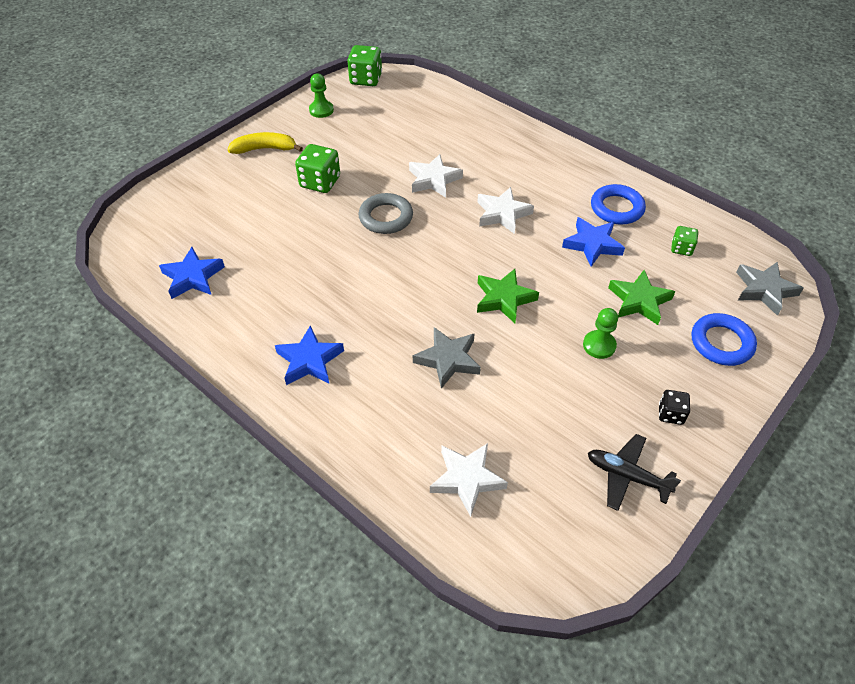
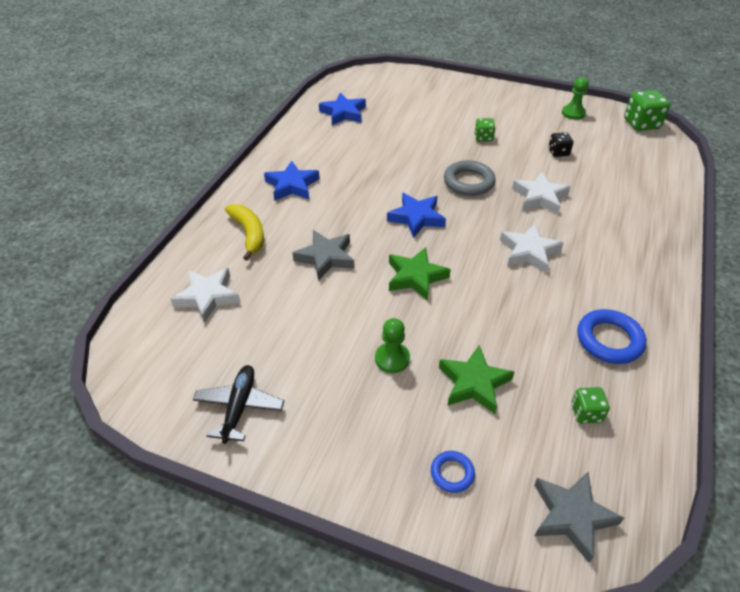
camera: 70 degrees right, 5 degrees down
yellow banana [227,132,303,154] -> yellow banana moved to [225,204,264,261]
green dice [295,144,340,193] -> green dice [474,118,495,142], size x0.58
blue star [562,217,625,267] -> blue star moved to [387,193,446,238]
black dice [659,390,690,425] -> black dice moved to [548,132,574,157]
blue ring [692,313,757,366] -> blue ring [431,451,475,493], size x0.56

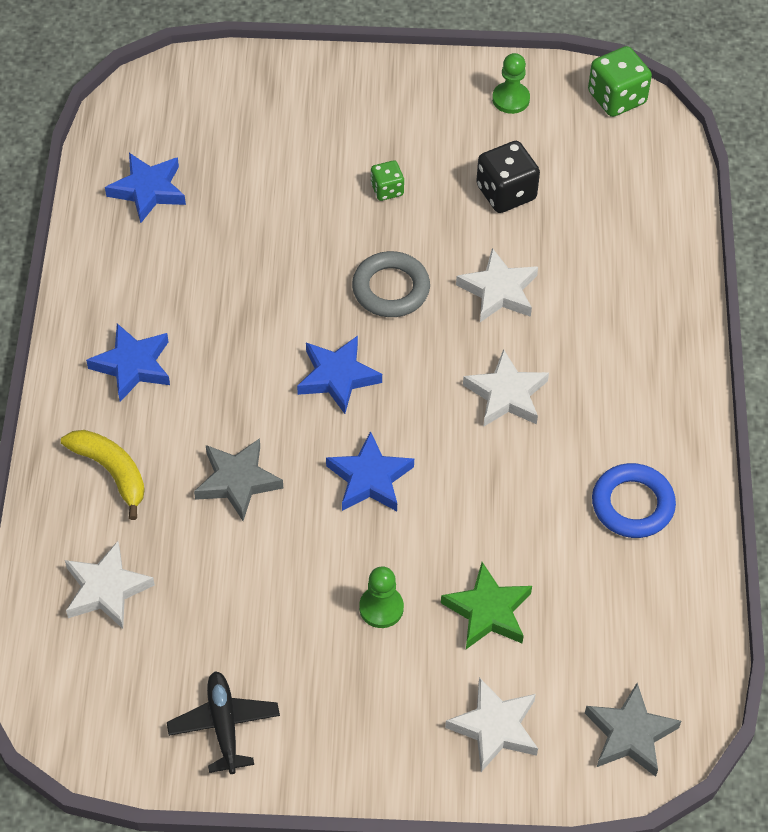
camera: 20 degrees left, 10 degrees up
green star [389,247,451,301] -> blue star [326,431,414,511]
blue ring [431,451,475,493] -> white star [445,677,538,772]
black dice [548,132,574,157] -> black dice [476,141,540,213], size x1.73
green dice [571,387,610,424] -> none

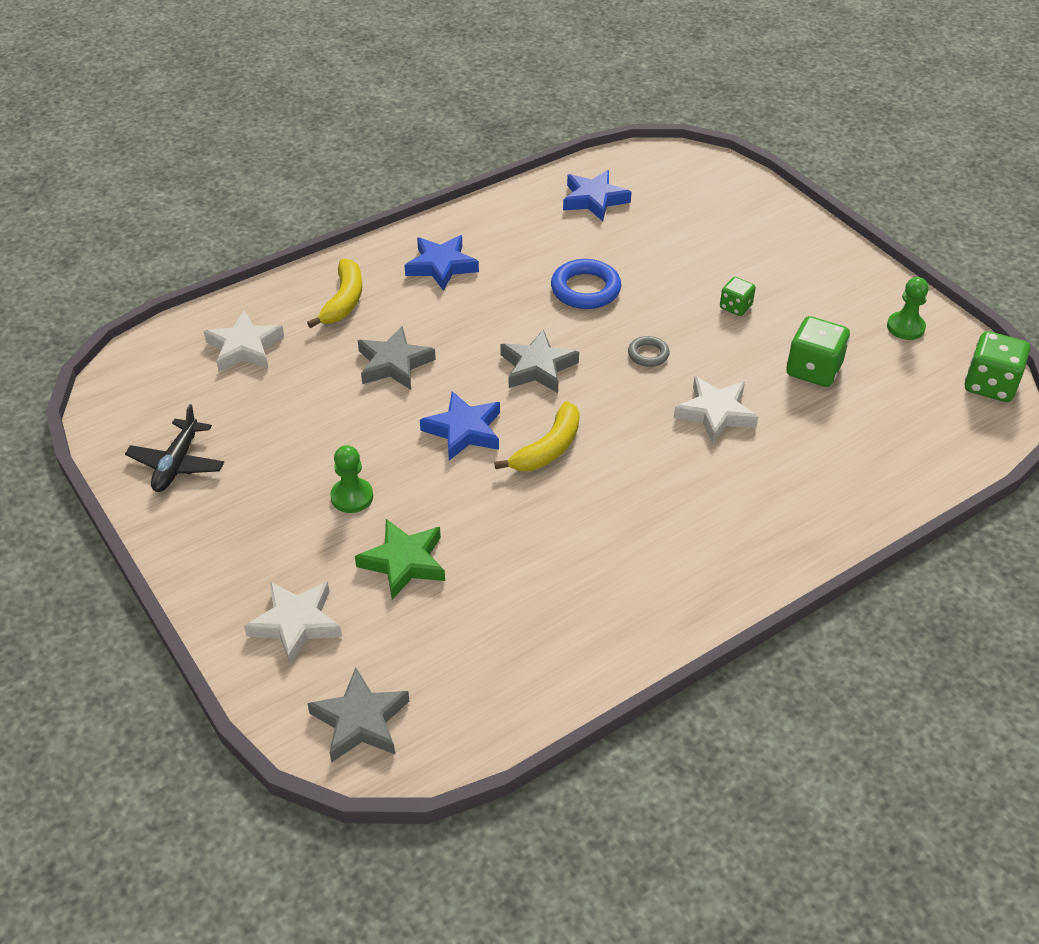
camera: 55 degrees right, 10 degrees down
black plane [167,671,280,774] -> black plane turned 150 degrees clockwise [125,404,224,492]
blue star [297,336,382,414] -> grey star [500,329,579,393]
grey ring [352,251,430,317] -> grey ring [628,336,670,367], size x0.56
white star [463,349,549,427] -> none
black dice [476,141,540,213] -> green dice [786,316,850,387]
blue ring [592,463,676,538] -> blue ring moved to [551,259,621,309]
none -> yellow banana [494,401,580,471]

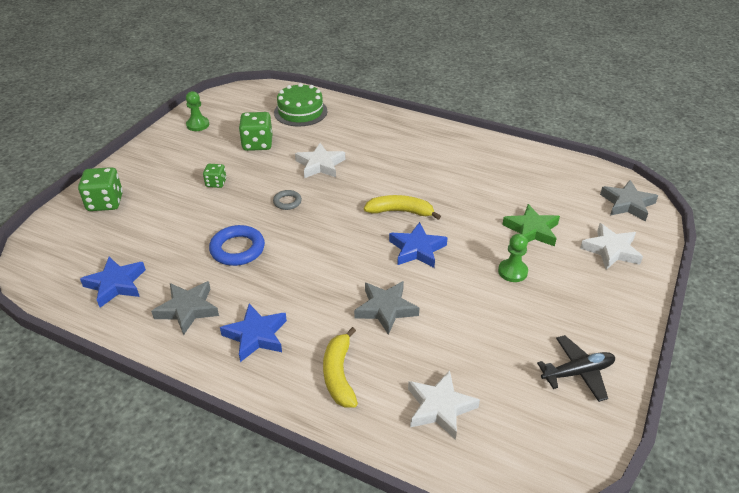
camera: 120 degrees left, 5 degrees down
yellow banana [307,259,362,328] -> yellow banana turned 75 degrees counterclockwise [323,327,358,408]
grey star [500,329,579,393] -> grey star moved to [151,281,219,336]
green dice [965,331,1030,402] -> green dice moved to [78,167,123,211]
none -> green cake [274,83,328,127]

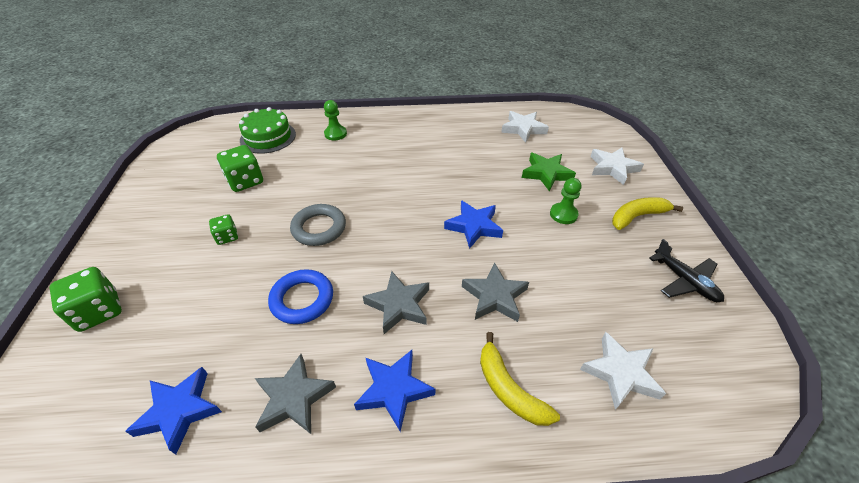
camera: 30 degrees left, 5 degrees up
green pawn [186,91,209,131] -> green pawn moved to [324,100,347,140]
grey ring [273,190,302,210] -> grey ring [290,204,346,246], size x1.78
white star [295,143,345,178] -> white star moved to [501,111,549,143]
yellow banana [364,195,441,220] -> yellow banana moved to [612,197,683,230]
black plane [537,335,615,402] -> black plane turned 105 degrees clockwise [649,239,724,302]
grey star [600,180,658,221] -> grey star moved to [363,271,429,334]

